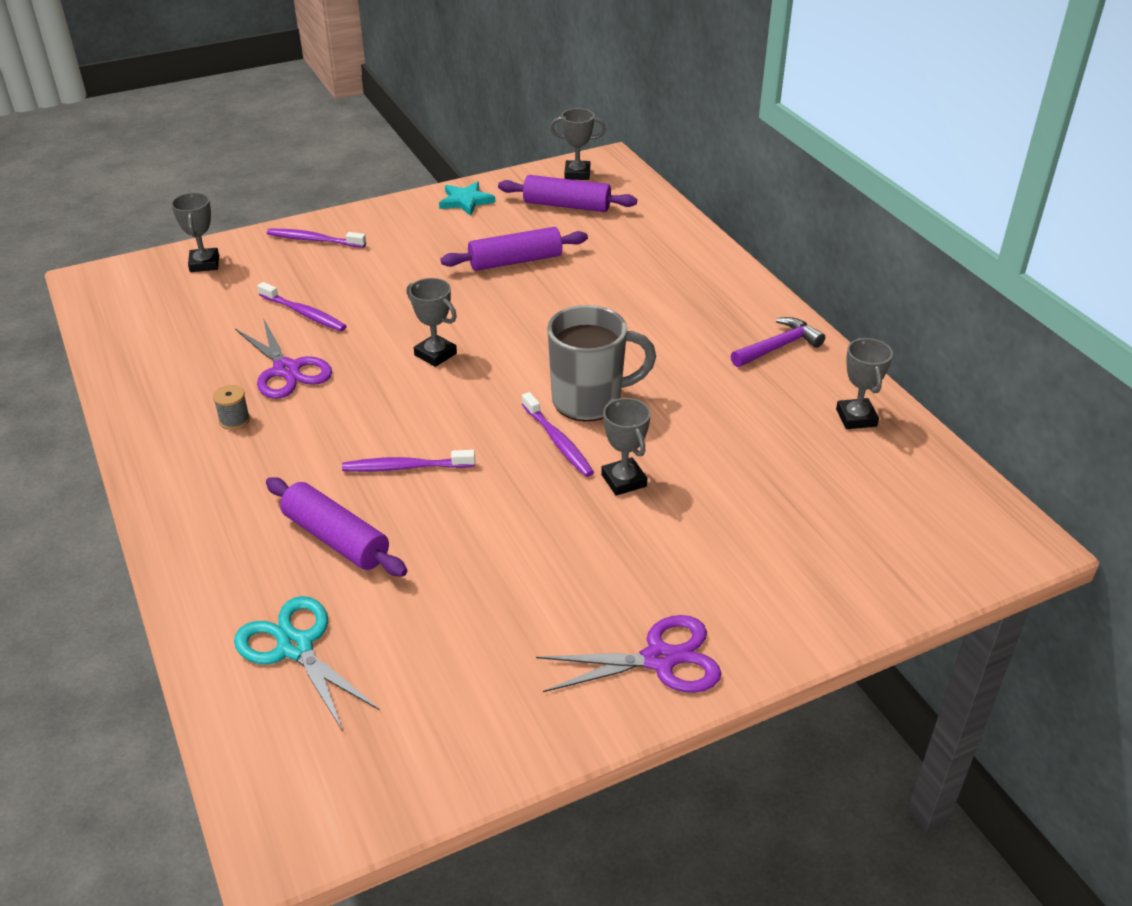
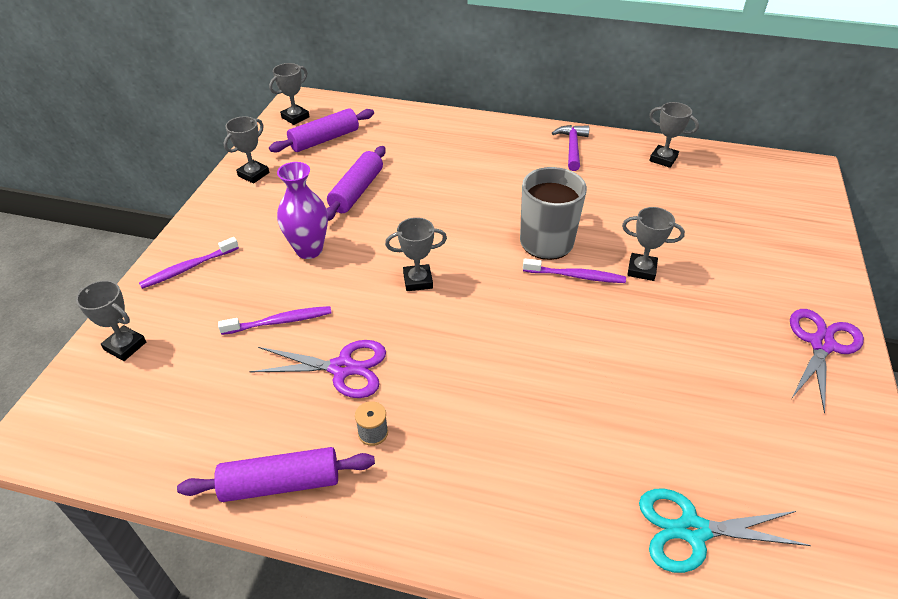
camera: 50 degrees left, 5 degrees up
purple rolling pin [266,477,407,577] -> purple rolling pin moved to [177,447,375,502]
purple toothbrush [342,450,475,472] -> none
turquoise star [439,182,495,216] -> grey trophy [224,116,270,184]
none -> purple vase [277,162,328,259]

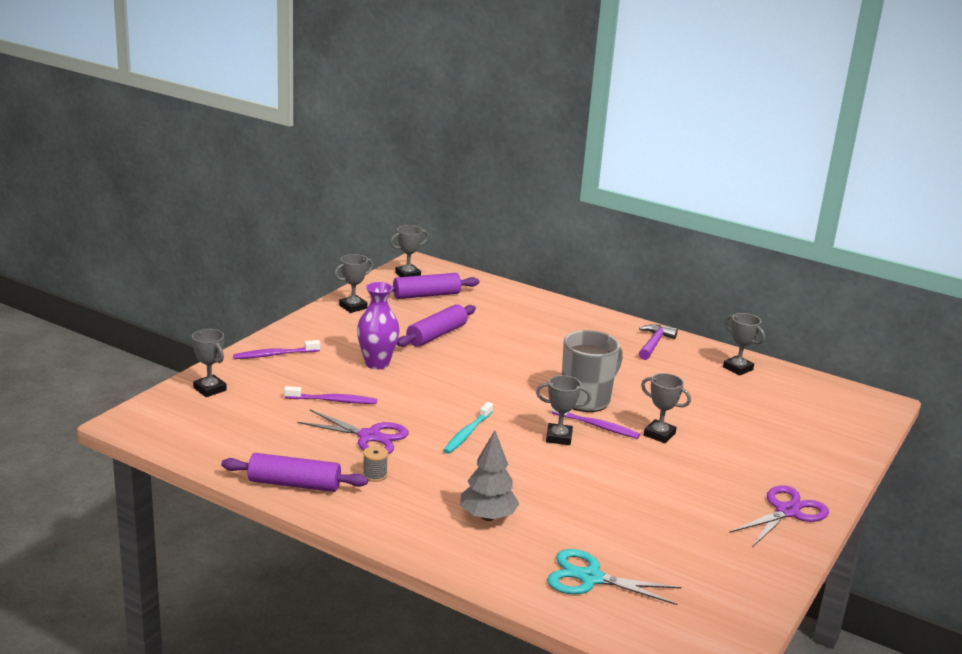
camera: 15 degrees right, 20 degrees down
grey trophy [385,217,447,291] -> grey trophy moved to [536,375,591,445]
none -> turquoise toothbrush [443,402,493,454]
none -> grey tree [460,430,520,521]

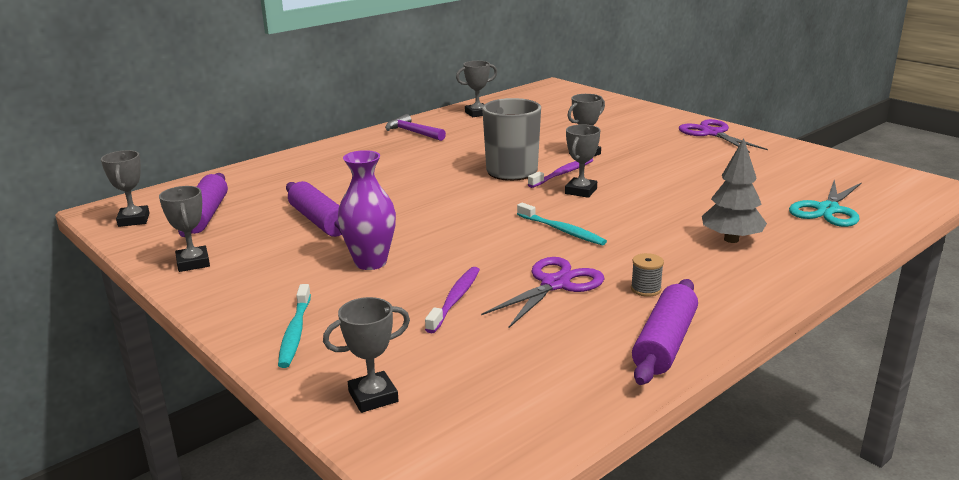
camera: 70 degrees left, 0 degrees up
purple toothbrush [233,340,320,359] -> turquoise toothbrush [278,284,311,368]

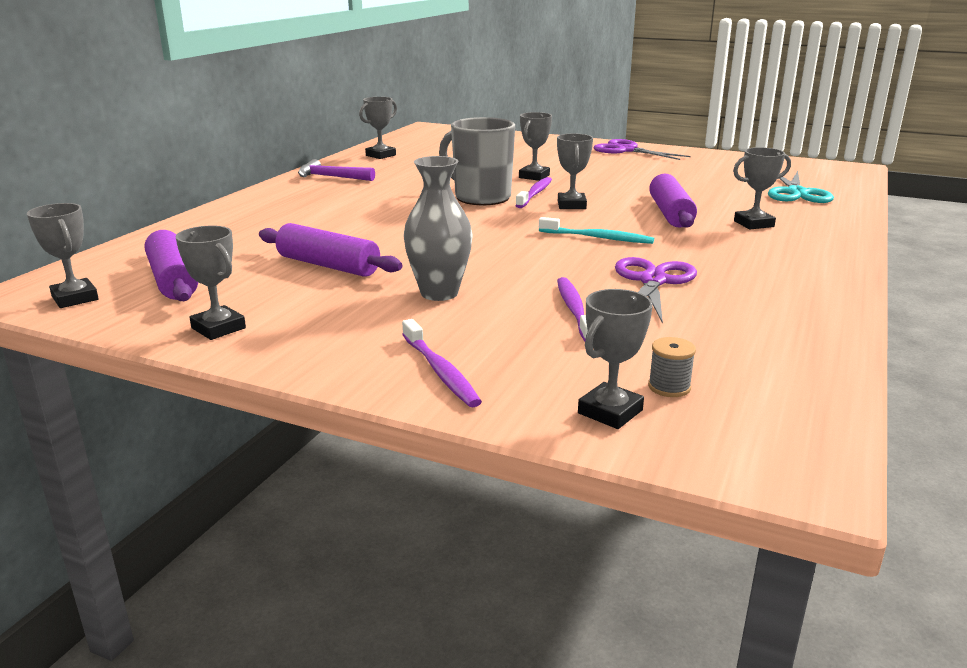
camera: 25 degrees left, 0 degrees up
turquoise toothbrush [278,284,311,368] -> purple toothbrush [402,319,482,407]
purple vase [338,150,396,270] -> grey vase [403,156,473,301]
grey spool [631,253,664,297] -> grey spool moved to [648,337,696,397]
purple rolling pin [632,279,698,385] -> purple rolling pin moved to [649,174,697,228]
grey tree [702,138,767,243] -> grey trophy [733,147,791,229]

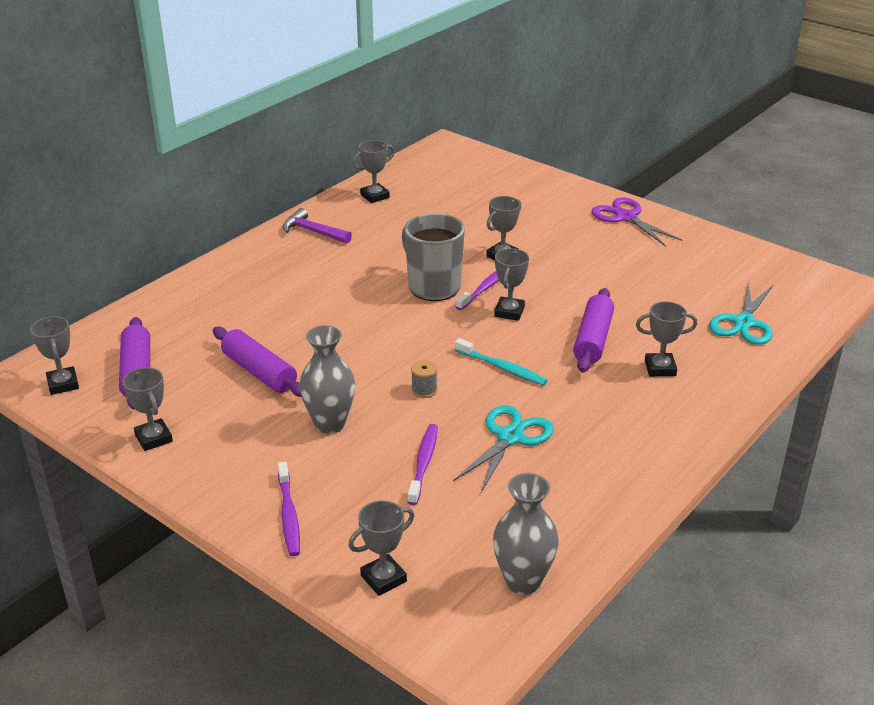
camera: 15 degrees right, 10 degrees up
purple scissors [615,257,697,324] -> turquoise scissors [453,405,554,492]
grey spool [648,337,696,397] -> grey spool moved to [411,360,437,398]
none -> grey vase [493,473,559,595]

